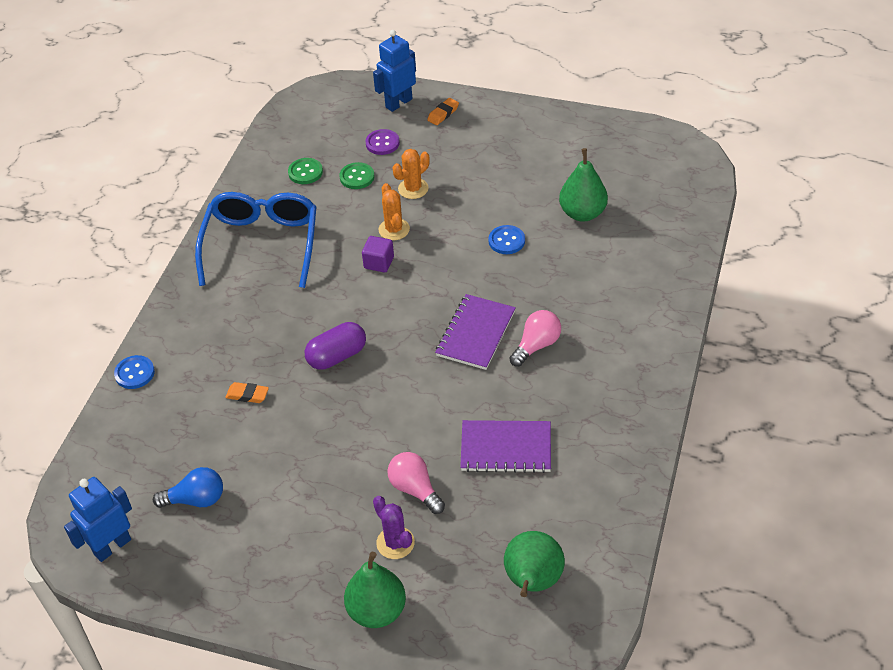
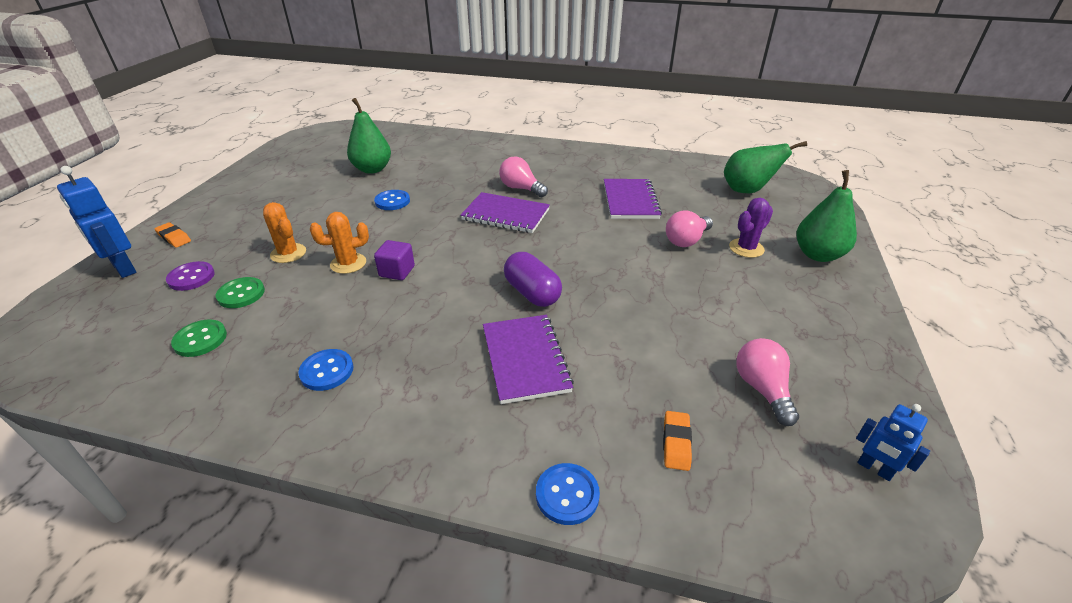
camera: 95 degrees left, 10 degrees down
blue robot [64,477,132,562] -> blue robot [856,404,930,481], size x0.60
blue light bulb [153,467,223,508] -> pink light bulb [736,338,799,426]
blue glasses [195,192,317,288] -> blue button [298,349,353,391]
orange eraser [225,382,269,403] -> orange eraser moved to [663,411,692,471]
none -> purple notebook [483,315,574,404]

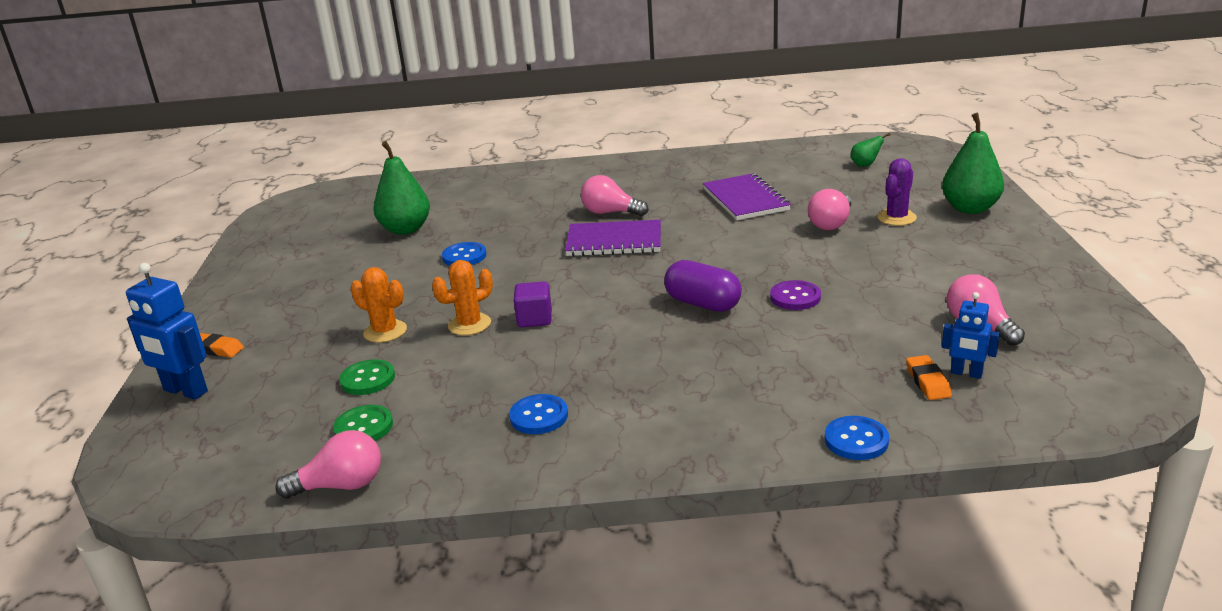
camera: 15 degrees left, 10 degrees down
purple button [166,261,215,291] -> purple button moved to [770,280,821,310]
purple notebook [483,315,574,404] -> none
green pear [724,141,807,193] -> green pear [850,133,891,167], size x0.49
blue robot [856,404,930,481] -> blue robot moved to [942,292,1000,379]
none -> pink light bulb [275,430,381,499]

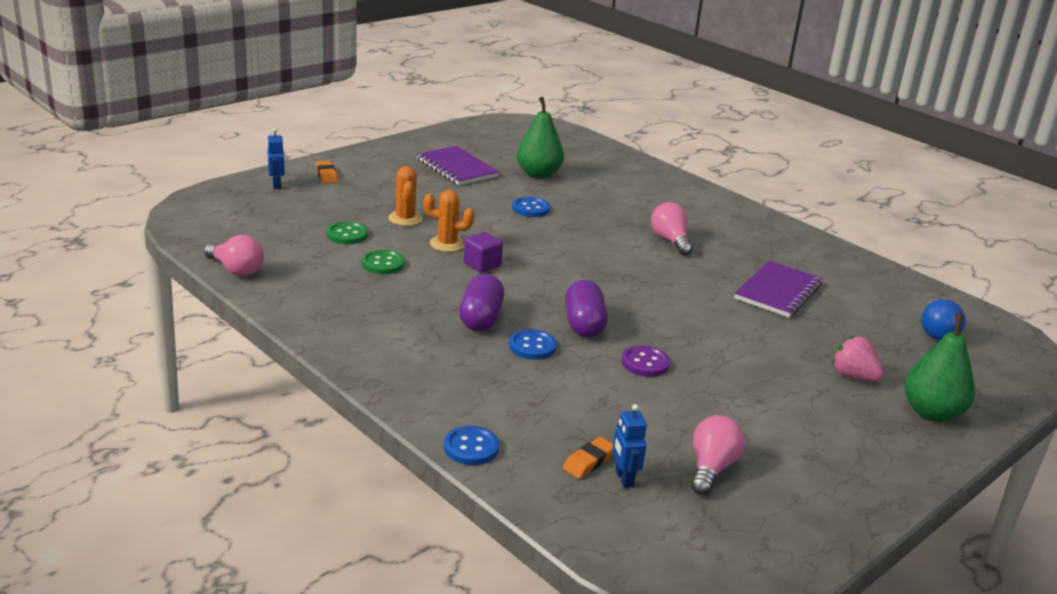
camera: 45 degrees right, 0 degrees up
blue robot [126,263,208,400] -> blue robot [267,128,285,189], size x0.60
green button [333,405,393,441] -> green button moved to [362,250,405,274]
blue button [509,394,568,434] -> blue button moved to [509,329,557,360]
purple notebook [565,220,661,257] -> purple notebook moved to [416,146,499,185]
pink light bulb [808,189,852,230] -> none
green pear [850,133,891,167] -> blue light bulb [921,299,966,341]
purple cactus [877,158,917,226] -> pink strawberry [832,335,884,381]
none -> purple capsule [459,274,504,331]

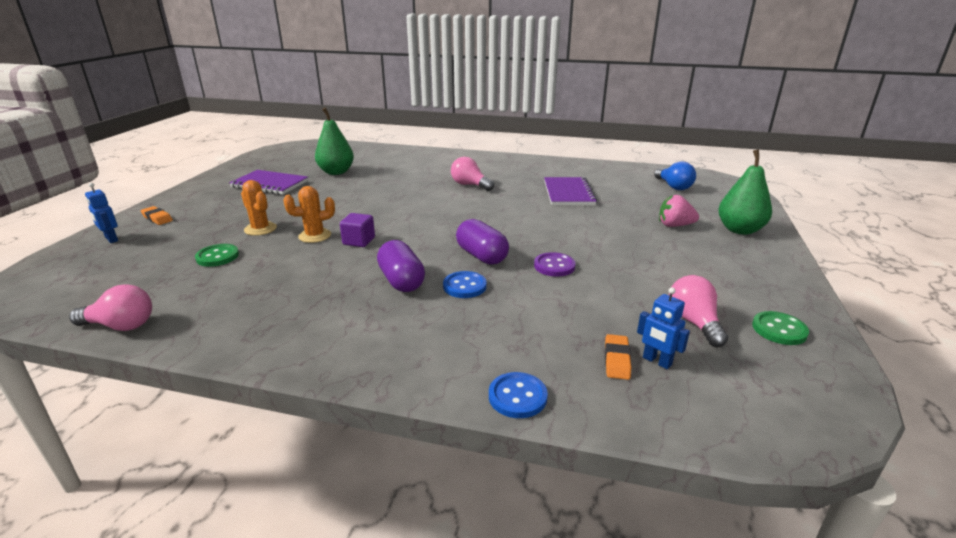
camera: 30 degrees left, 0 degrees up
green button [362,250,405,274] -> green button moved to [752,311,809,345]
blue button [512,197,550,217] -> none

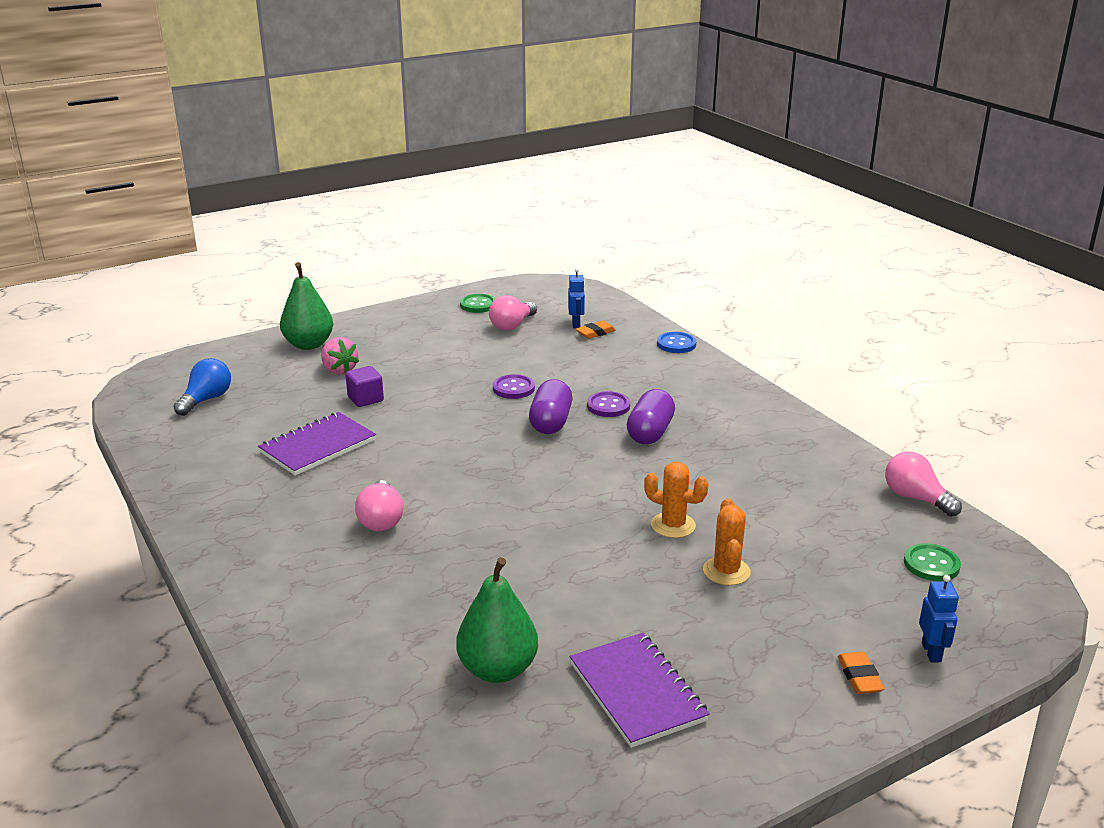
camera: 135 degrees left, 0 degrees up
green button [195,244,239,267] -> green button moved to [904,543,961,581]
purple cube [340,213,375,247] -> purple cube moved to [345,366,384,407]
blue button [443,271,487,298] -> purple button [587,391,630,417]

